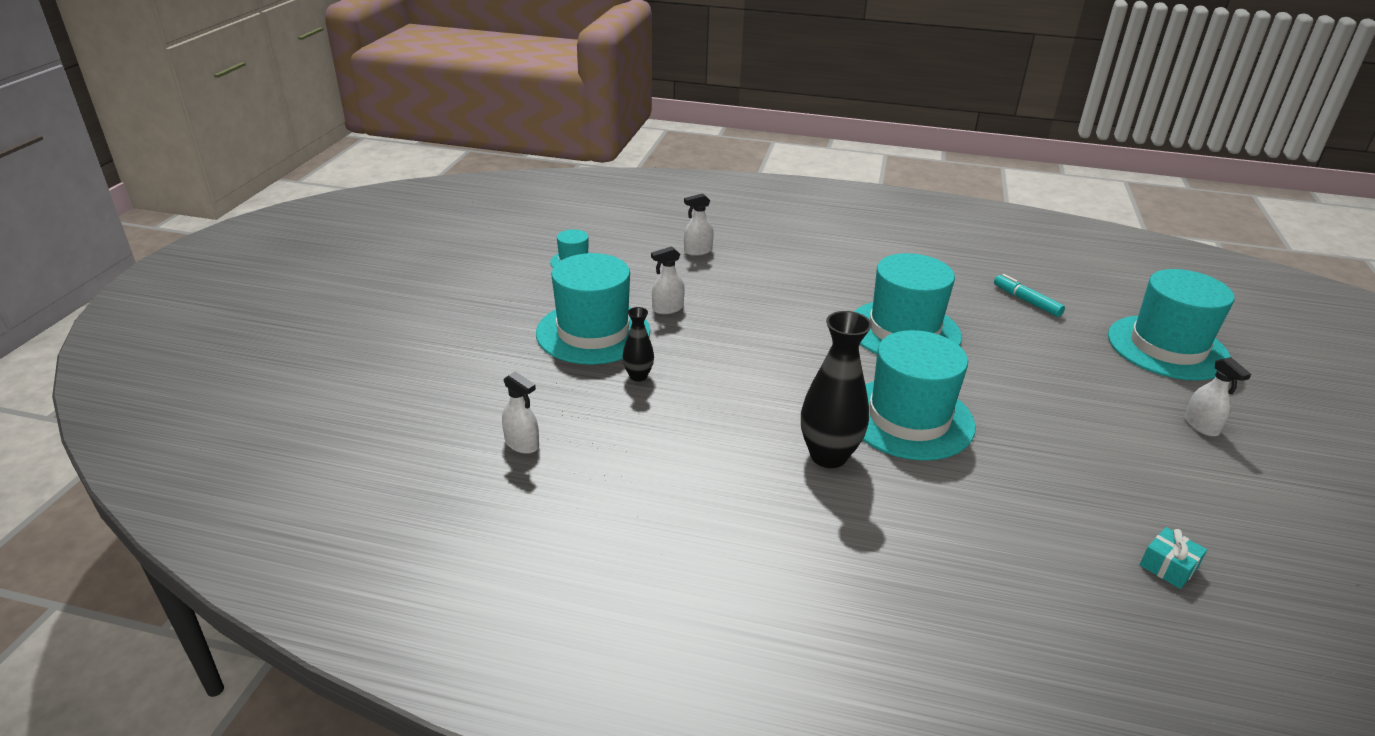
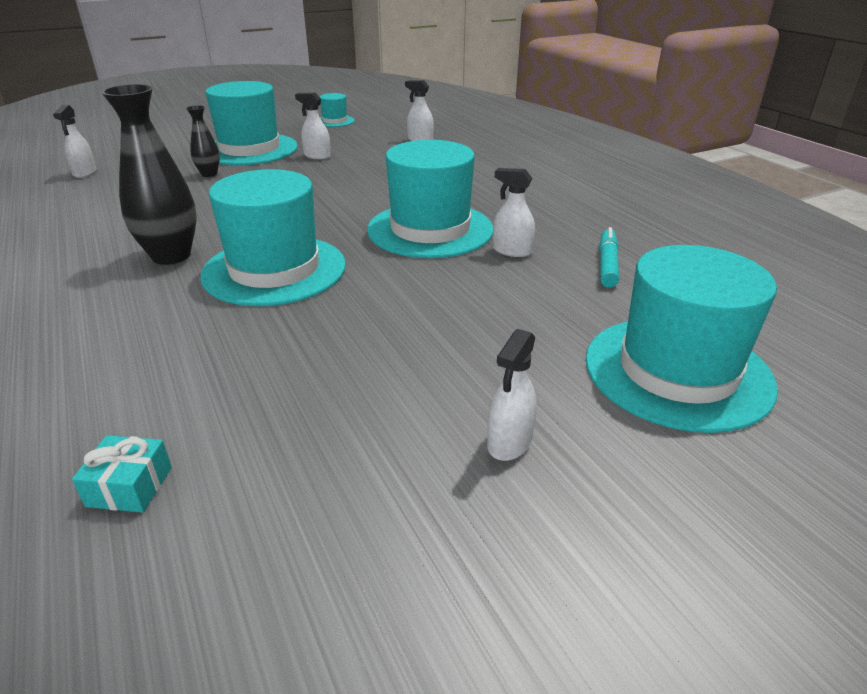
camera: 50 degrees right, 0 degrees up
none -> white spray bottle [493,168,535,257]

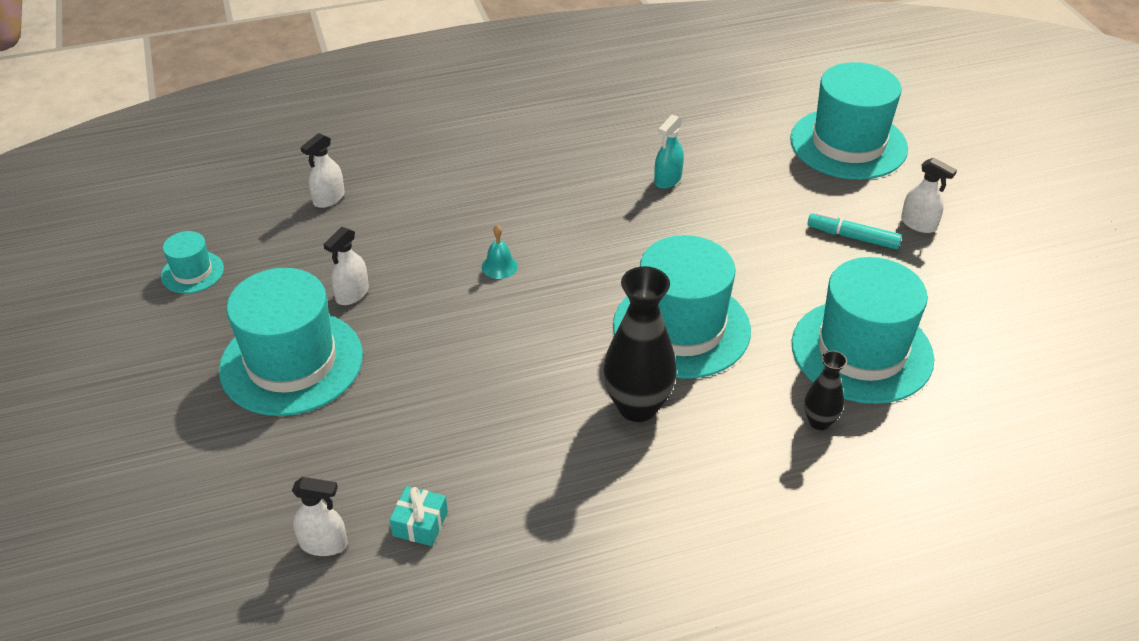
camera: 80 degrees left, 10 degrees up
turquoise gift [72,435,172,513] -> turquoise gift moved to [390,486,448,546]
black vase [186,105,220,177] -> black vase moved to [804,351,847,430]
turquoise hat [367,140,493,258] -> turquoise hat moved to [792,257,934,404]
white spray bottle [493,168,535,257] -> turquoise spray bottle [654,114,684,189]
turquoise marker [599,227,619,288] -> turquoise marker moved to [807,212,902,249]
none -> turquoise bell [482,225,518,279]

